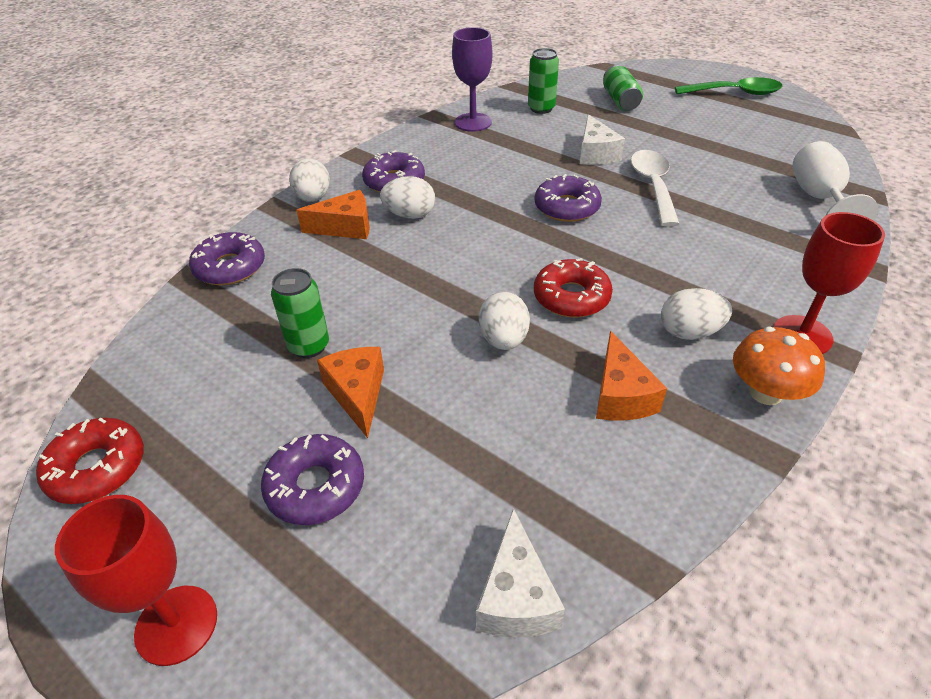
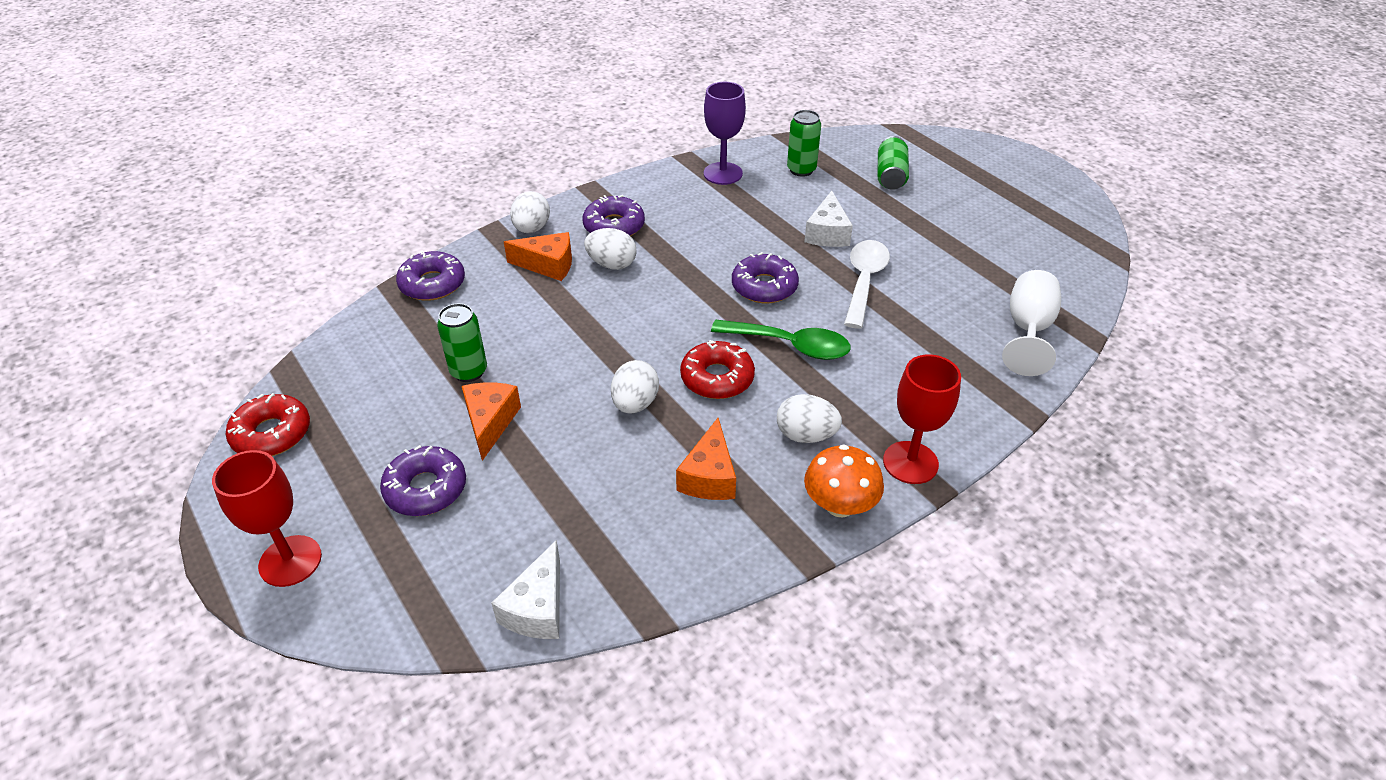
camera: 15 degrees right, 0 degrees up
green spoon [675,77,783,95] -> green spoon moved to [711,320,851,360]

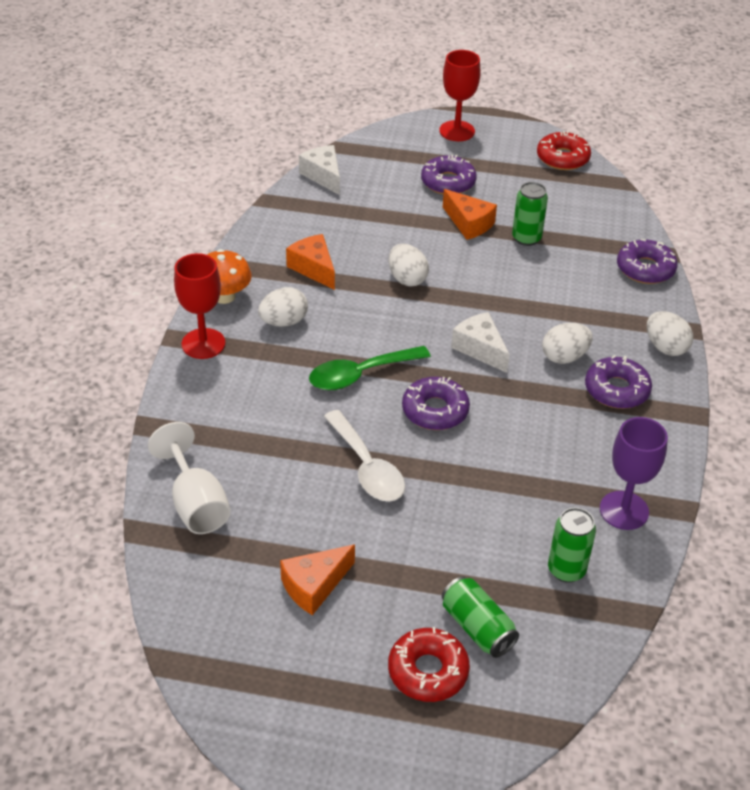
camera: 135 degrees right, 0 degrees up
orange cheese [504,232,572,281] -> orange cheese moved to [280,544,355,615]
red donut [680,340,755,399] -> red donut moved to [388,627,470,702]
white cheese [804,191,853,247] -> white cheese moved to [451,312,510,373]

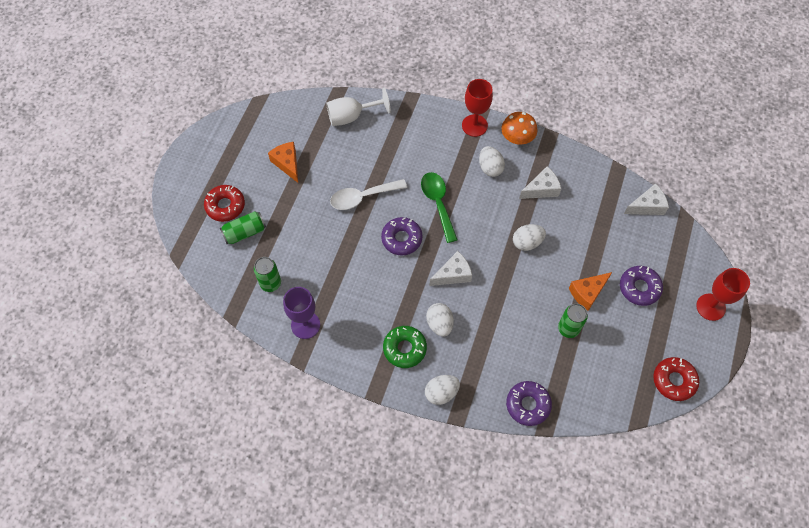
camera: 100 degrees right, 20 degrees up
orange cheese [286,234,335,290] -> white cheese [519,166,561,199]
purple donut [585,355,652,409] -> green donut [383,326,427,368]

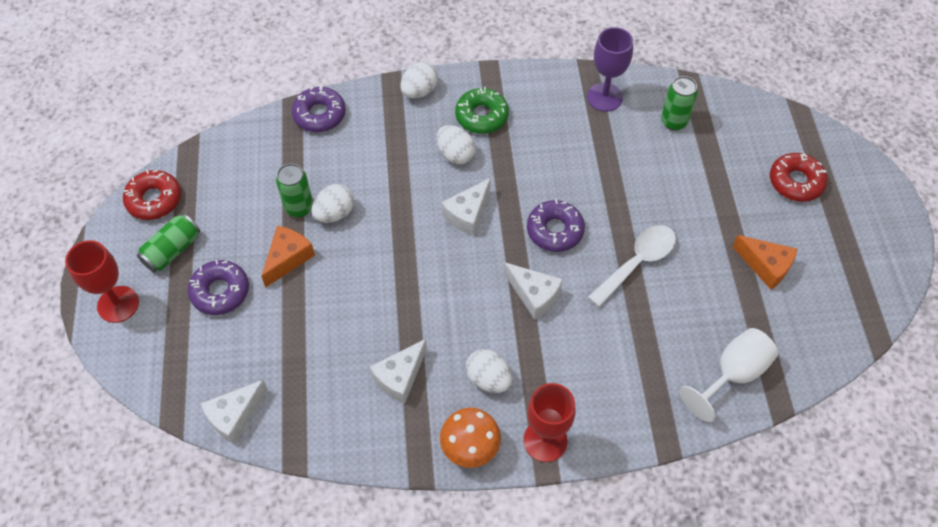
camera: 155 degrees right, 5 degrees down
green can [220,211,266,244] -> green can moved to [137,213,200,272]
green spoon [421,172,457,243] -> white cheese [504,263,563,320]
white egg [513,224,546,251] -> white egg moved to [311,184,354,223]

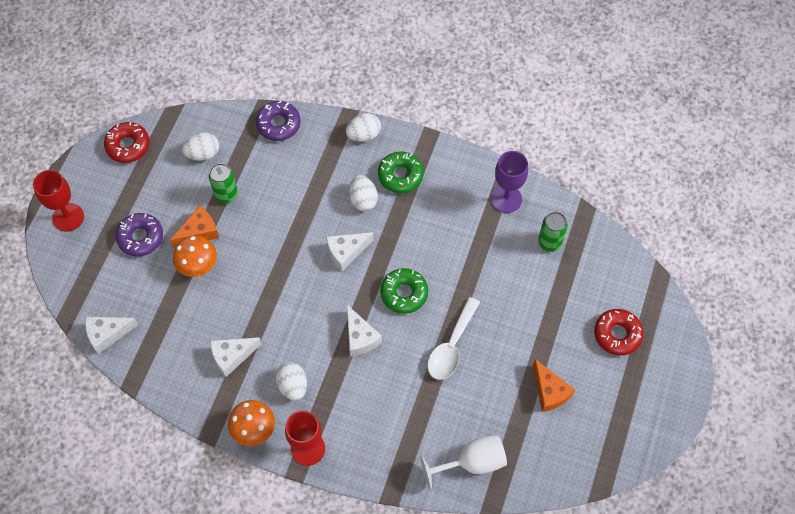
camera: 25 degrees right, 5 degrees up
green can [137,213,200,272] -> none
white egg [311,184,354,223] -> white egg moved to [182,132,219,161]
purple donut [527,199,585,252] -> green donut [380,268,428,314]
white spoon [588,225,676,307] -> white spoon turned 135 degrees clockwise [427,297,480,380]
none -> orange mushroom [173,235,217,277]

